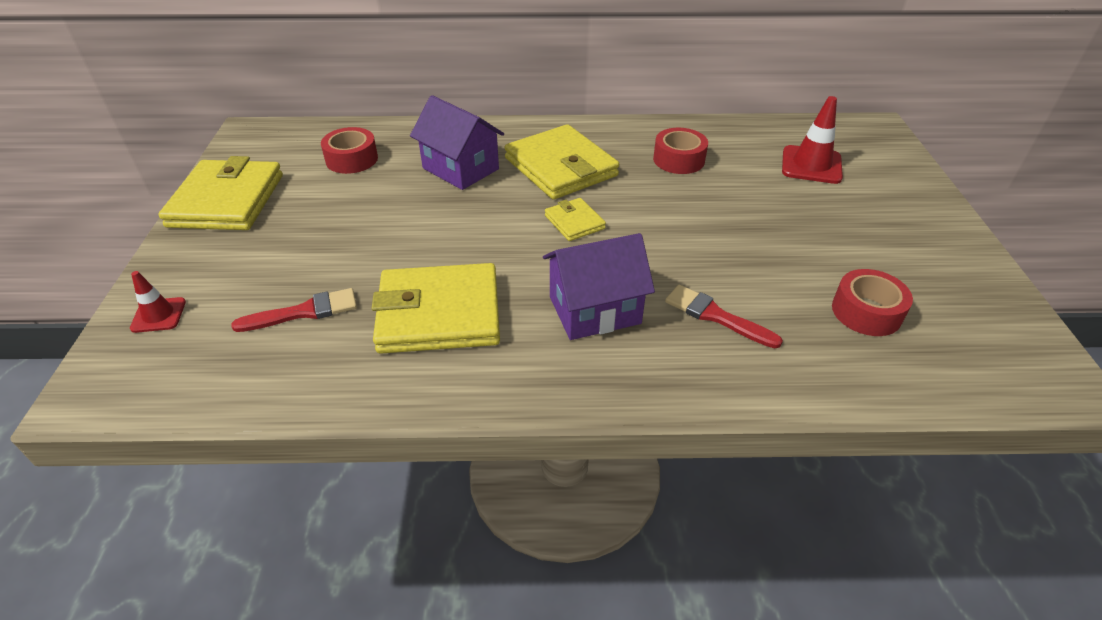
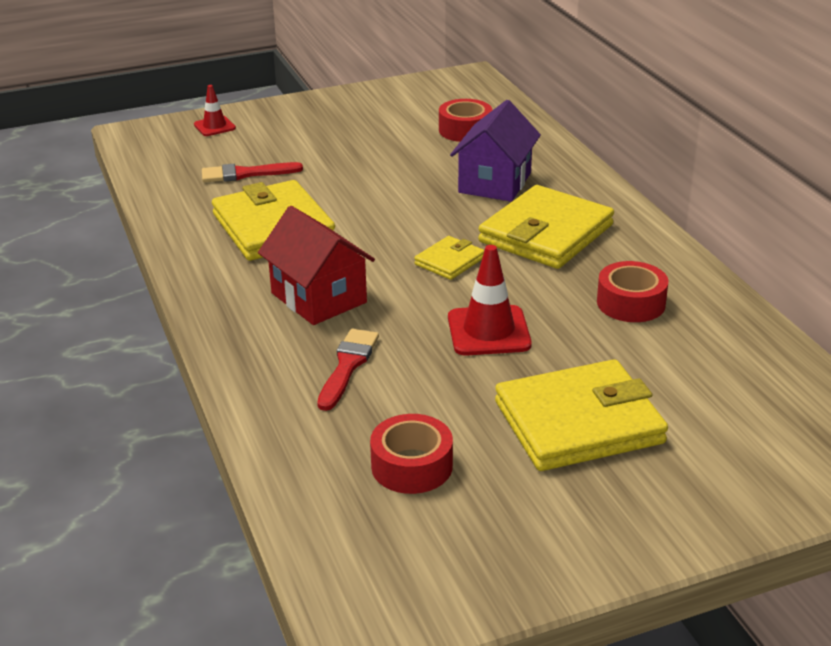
camera: 70 degrees right, 10 degrees down
yellow wallet [159,156,283,230] -> yellow wallet moved to [495,359,668,471]
red brush [231,288,357,332] -> red brush turned 120 degrees clockwise [202,162,303,182]
purple house [543,233,655,340] -> red house [258,206,375,325]
red traffic cone [782,96,843,184] -> red traffic cone moved to [448,245,532,356]

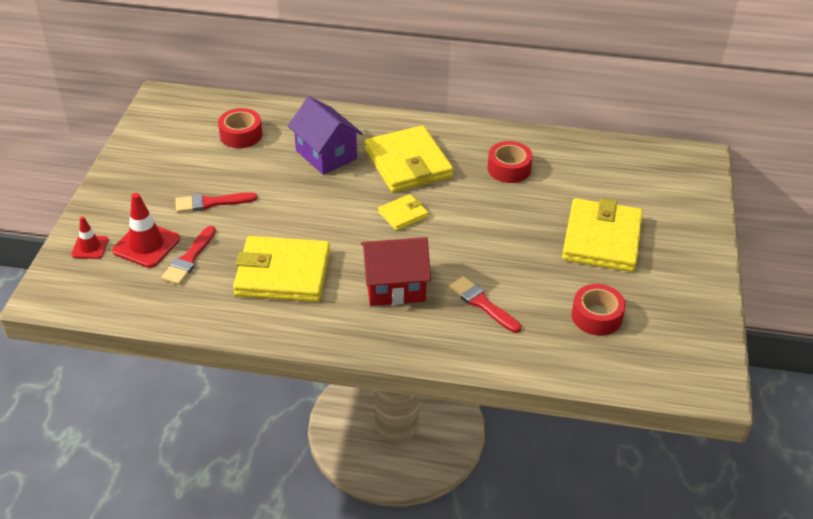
camera: 60 degrees left, 10 degrees up
yellow wallet [414,236,484,280] -> yellow wallet turned 75 degrees clockwise [378,194,429,231]
red traffic cone [448,245,532,356] -> red traffic cone moved to [112,193,180,268]
none -> red brush [175,192,257,213]

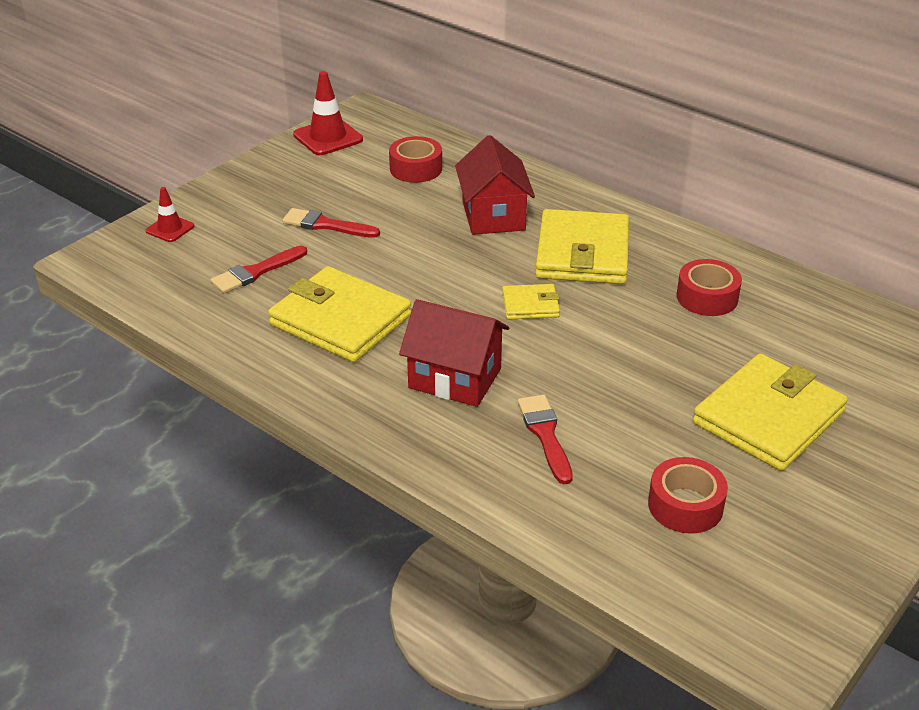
camera: 30 degrees right, 5 degrees down
red traffic cone [112,193,180,268] -> red traffic cone moved to [293,71,363,155]
purple house [288,96,363,175] -> red house [455,135,535,235]

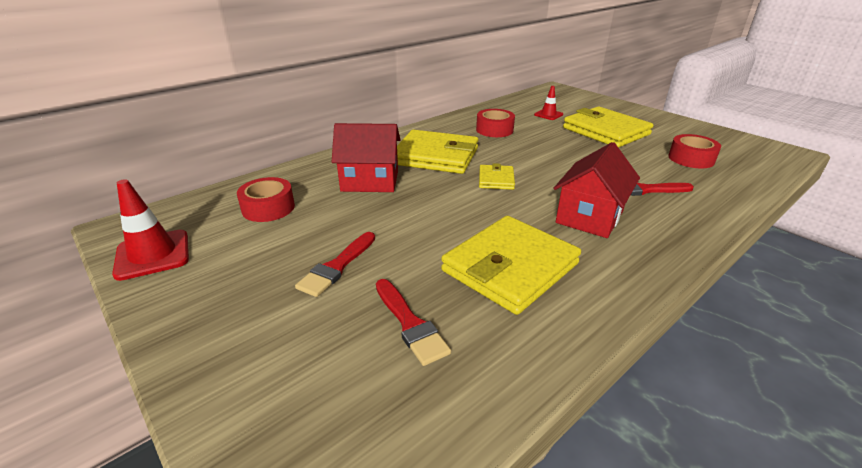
camera: 80 degrees left, 5 degrees down
red traffic cone [145,187,194,242] -> red traffic cone moved to [534,86,563,120]

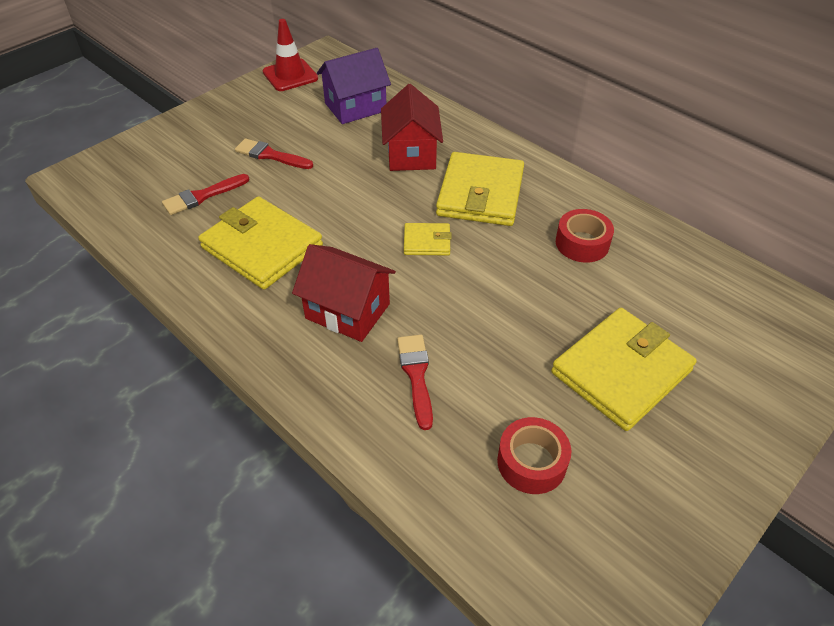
camera: 85 degrees right, 15 degrees up
red tape [237,177,295,222] -> purple house [317,48,391,124]
red traffic cone [534,86,563,120] -> none

